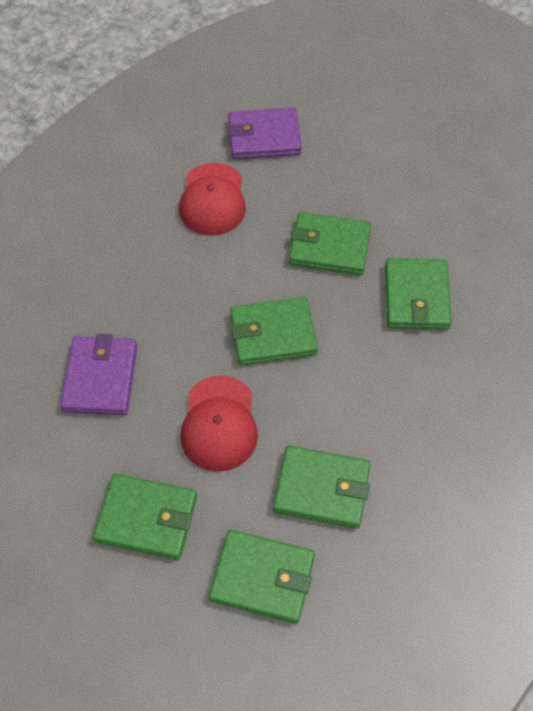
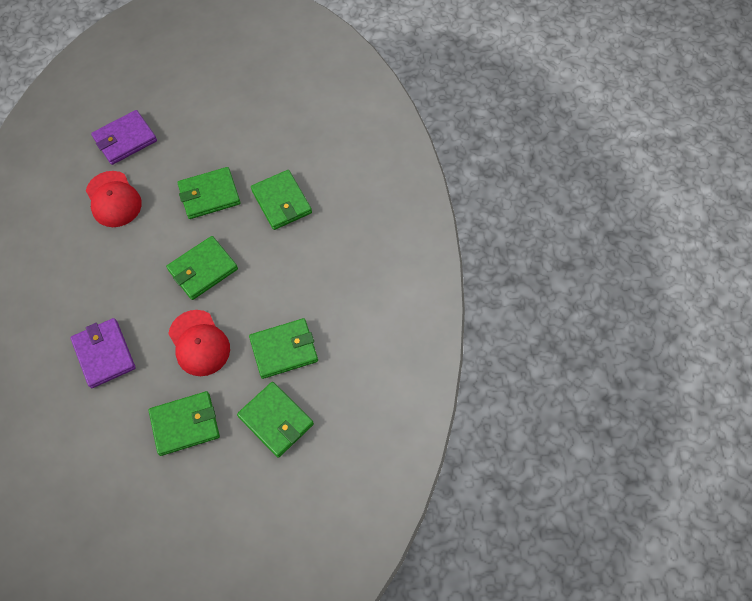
camera: 30 degrees left, 5 degrees up
green wallet [209,530,315,624] -> green wallet turned 60 degrees clockwise [237,382,314,458]

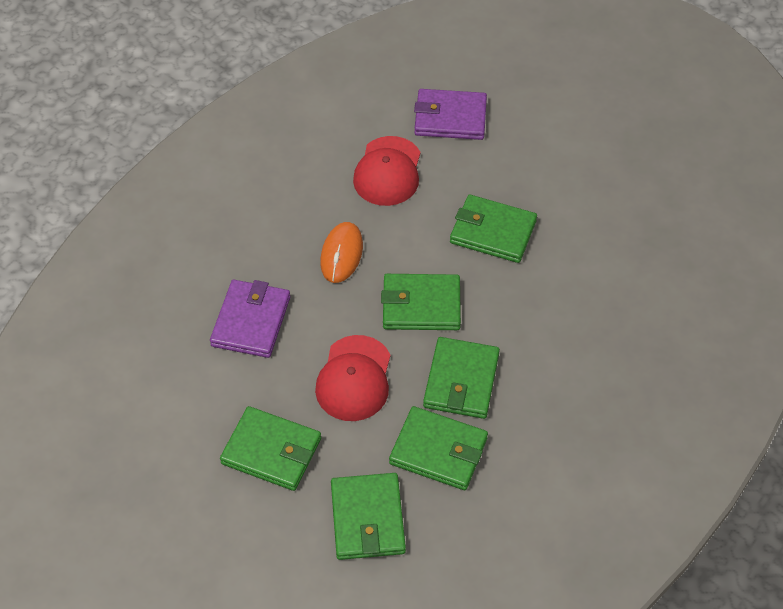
camera: 40 degrees right, 10 degrees down
green wallet [251,170,312,230] -> green wallet moved to [423,337,500,419]
none -> orange mouse [320,222,363,283]

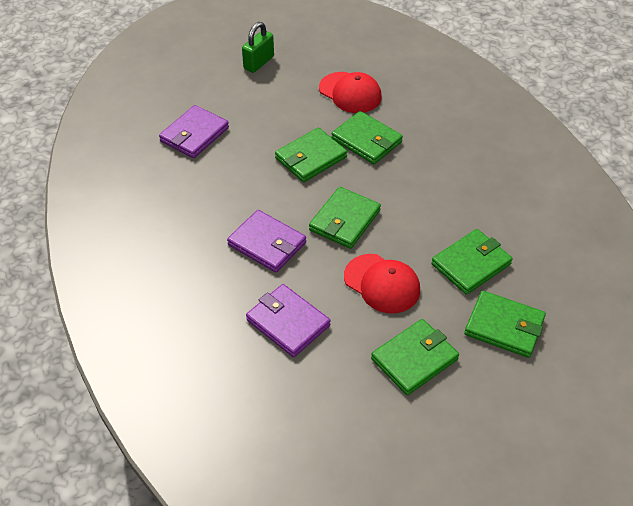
camera: 60 degrees left, 5 degrees down
orange mouse [320,222,363,283] -> purple wallet [227,210,306,273]
red cap [353,136,420,206] -> red cap moved to [319,72,382,113]
green wallet [423,337,500,419] -> green wallet moved to [331,111,403,164]
none -> green padlock [242,22,274,73]

